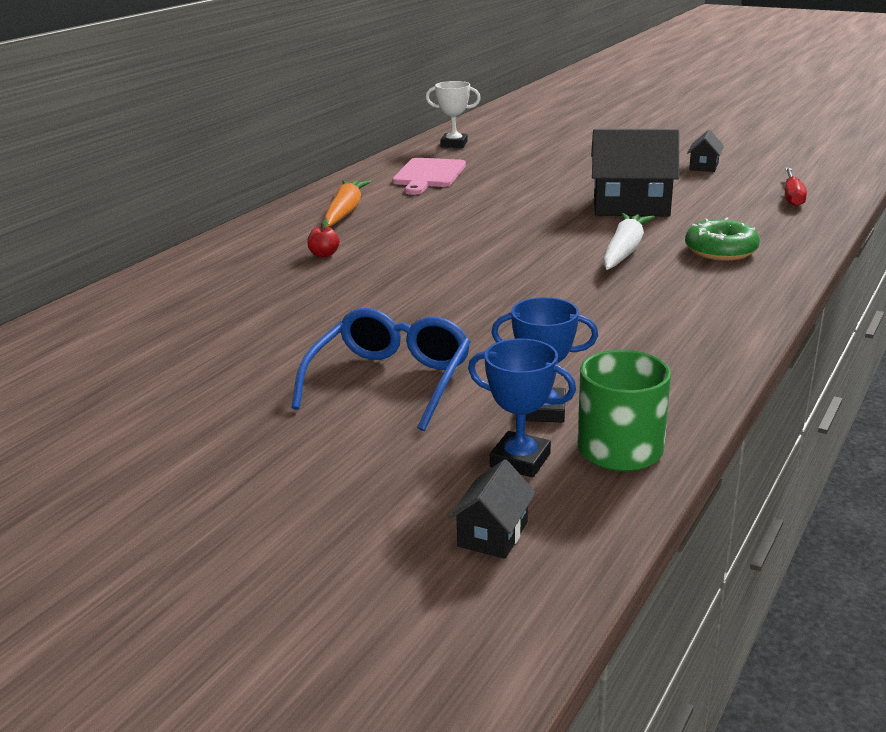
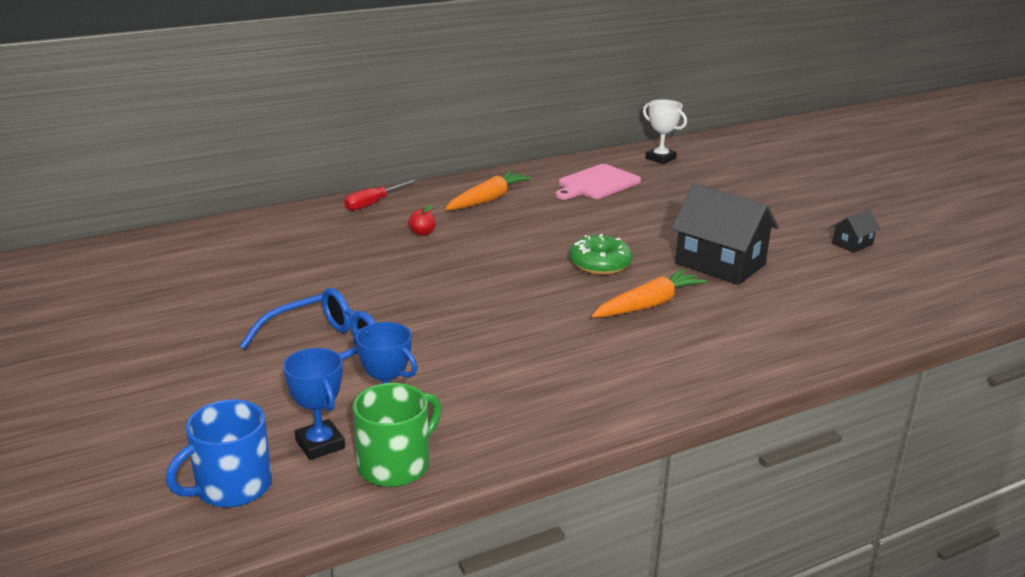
camera: 30 degrees right, 0 degrees up
black house [448,459,536,559] -> blue mug [166,400,272,507]
white carrot [603,213,655,270] -> orange carrot [592,269,707,317]
green donut [685,218,760,261] -> green donut moved to [569,234,633,275]
red screwdriver [785,168,807,207] -> red screwdriver moved to [344,179,417,211]

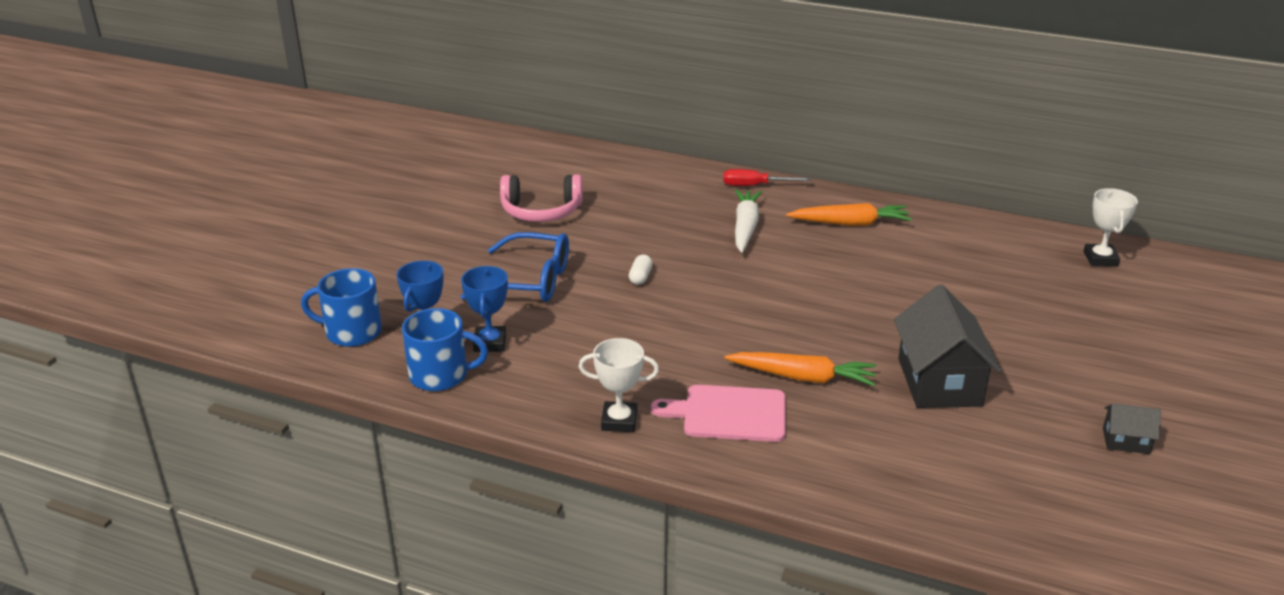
camera: 50 degrees right, 5 degrees up
green mug [352,383,442,487] -> blue mug [402,308,488,391]
red apple [408,205,436,236] -> white carrot [735,189,762,253]
pink cutting board [555,164,641,200] -> pink cutting board moved to [651,385,786,442]
green donut [569,234,633,275] -> none
none -> pink headphones [500,174,583,222]
none -> white trophy [579,338,659,432]
none -> white capsule [629,254,653,285]

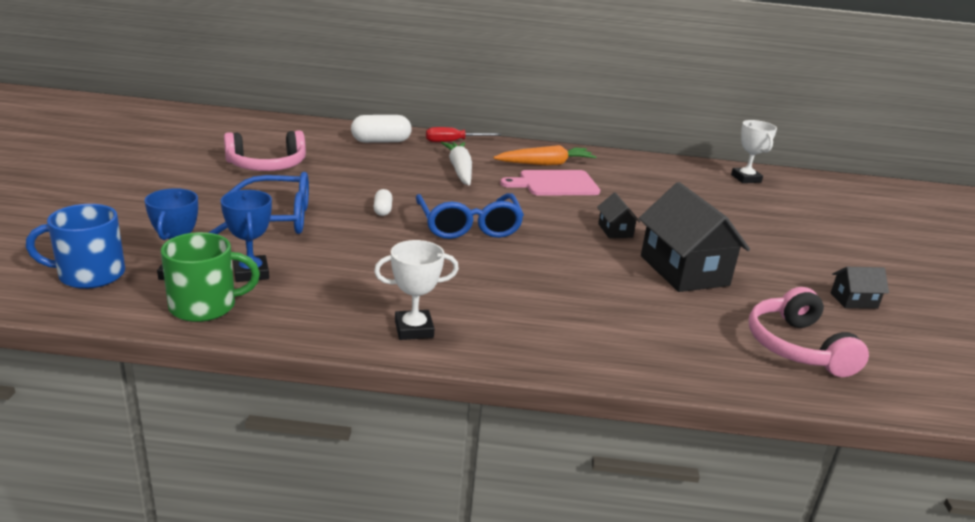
camera: 20 degrees left, 5 degrees down
blue mug [402,308,488,391] -> green mug [161,232,260,322]
pink cutting board [651,385,786,442] -> pink cutting board moved to [500,170,600,196]
orange carrot [724,352,876,386] -> none
none -> white capsule [351,115,412,143]
none -> blue glasses [416,193,524,239]
none -> black house [597,192,640,238]
none -> pink headphones [749,287,869,377]

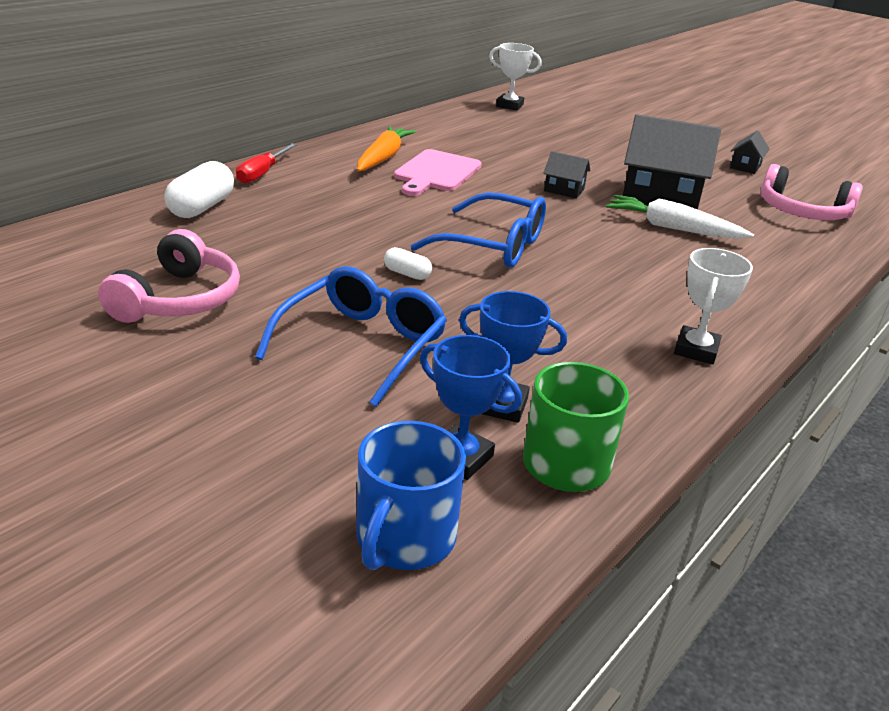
camera: 55 degrees left, 5 degrees up
white carrot [441,142,472,185] -> white carrot moved to [606,195,754,239]

